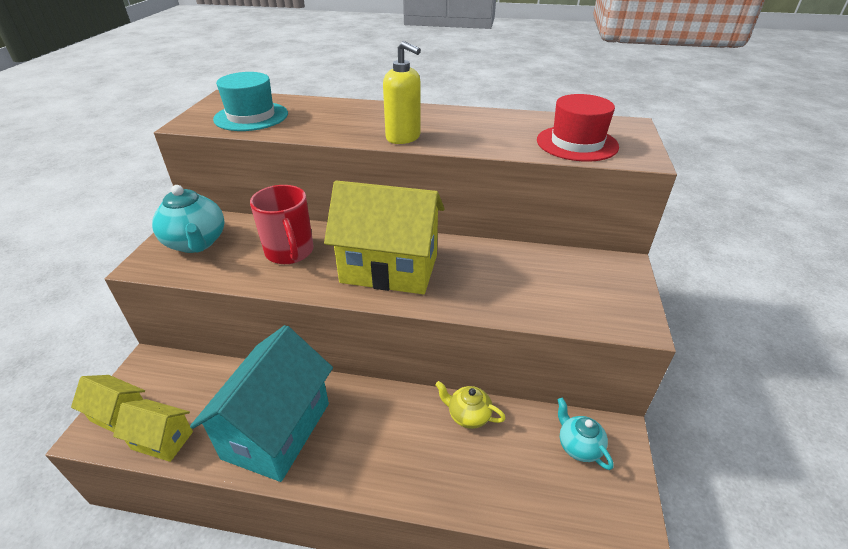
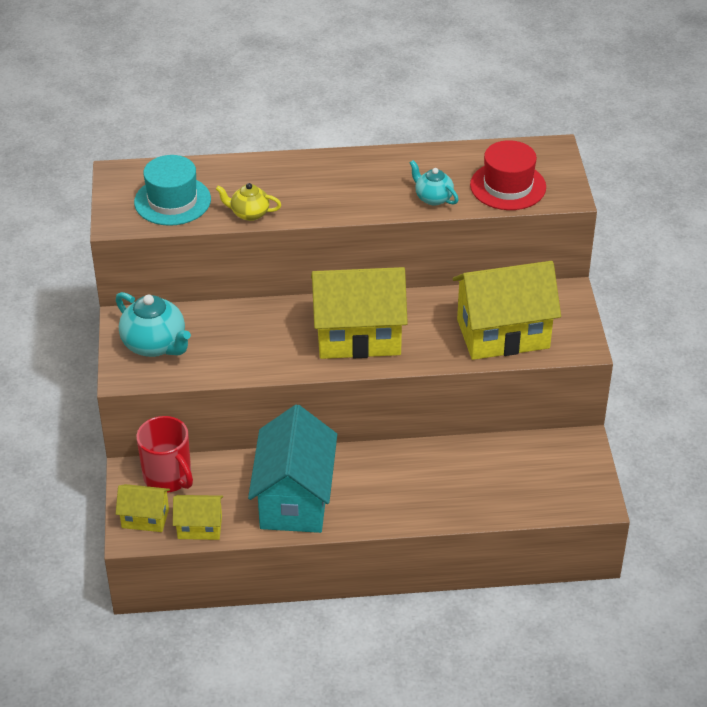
camera: 15 degrees left, 5 degrees up
red mug [250,185,314,264] -> red mug moved to [136,416,193,493]
yellow soap dispenser [383,41,421,144] -> none
yellow teapot [435,381,506,429] -> yellow teapot moved to [216,183,281,221]
turquoise teapot [558,398,614,470] -> turquoise teapot moved to [410,160,459,205]
none -> yellow house [453,261,561,360]

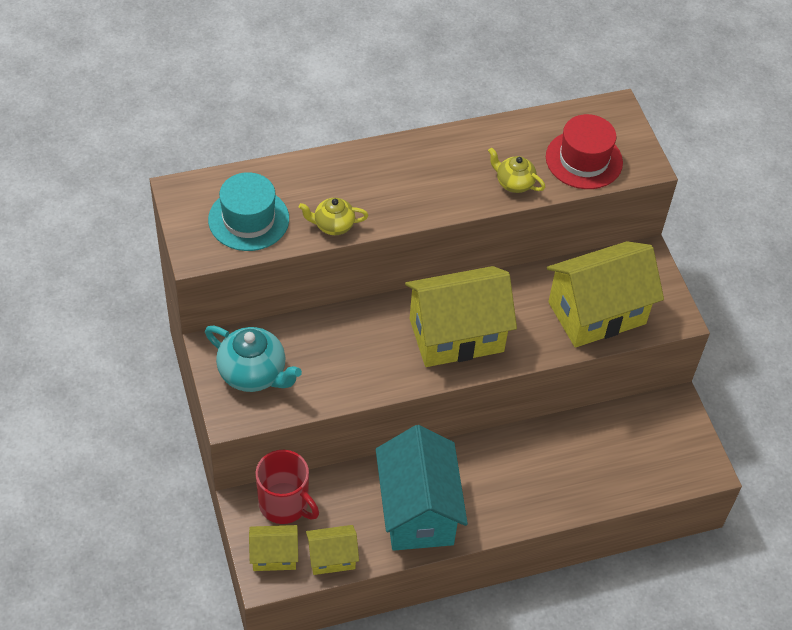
camera: 15 degrees left, 10 degrees up
turquoise teapot [410,160,459,205] -> yellow teapot [488,148,545,193]

